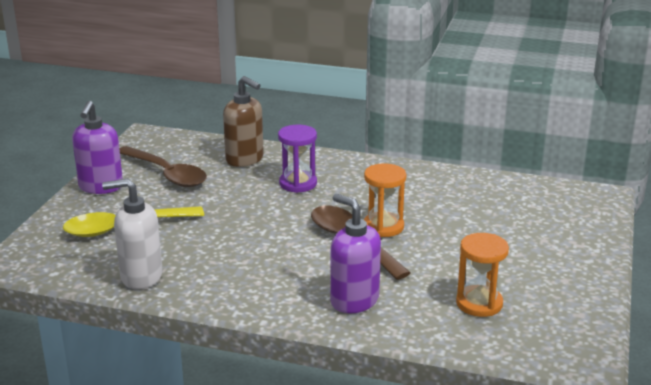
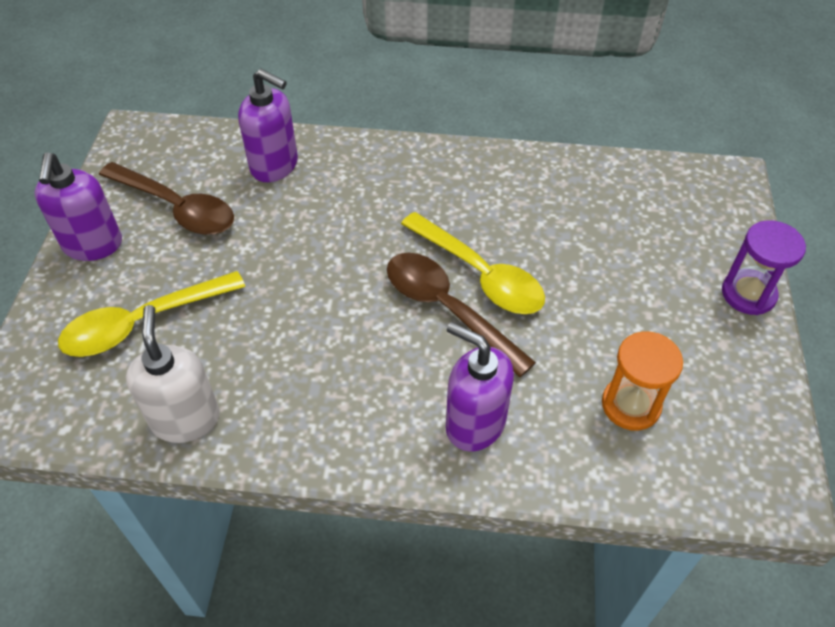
camera: 10 degrees left, 25 degrees up
white soap dispenser [102,178,163,289] -> white soap dispenser turned 90 degrees clockwise [126,305,220,443]
brown soap dispenser [223,76,264,167] -> purple soap dispenser [238,69,298,182]
purple hourglass [278,125,317,193] -> purple hourglass moved to [722,220,806,315]
orange hourglass [364,163,406,237] -> yellow spoon [401,212,545,314]

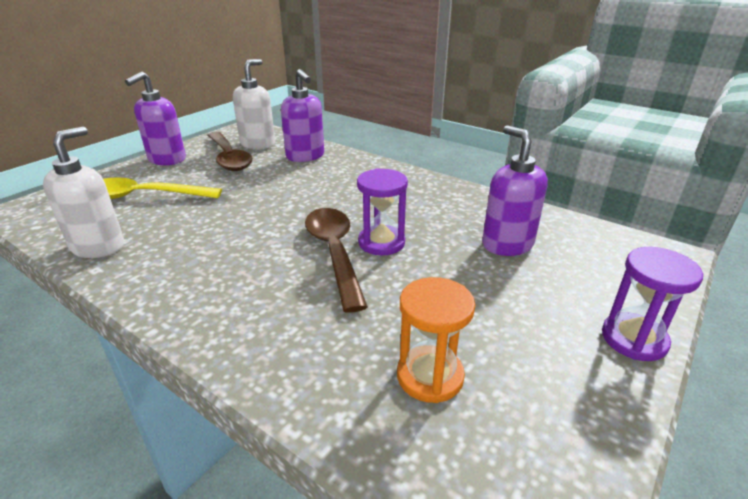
camera: 30 degrees right, 20 degrees down
yellow spoon [401,212,545,314] -> purple hourglass [357,168,408,255]
purple soap dispenser [446,322,514,452] -> purple soap dispenser moved to [482,125,548,256]
none -> white soap dispenser [233,59,275,149]

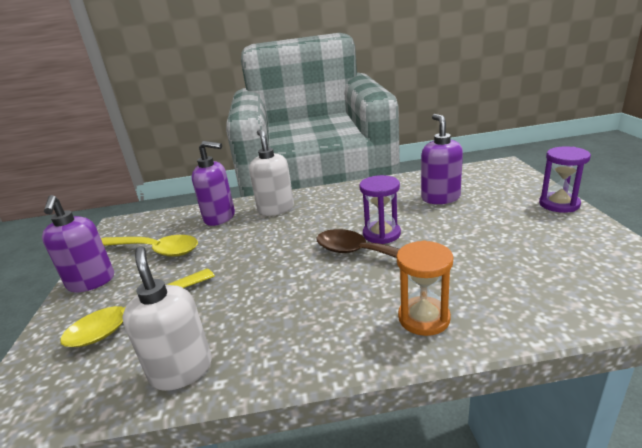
camera: 40 degrees left, 5 degrees down
brown spoon [207,132,253,171] -> yellow spoon [101,235,198,257]
white soap dispenser [233,59,275,149] -> white soap dispenser moved to [249,130,294,216]
orange hourglass [397,277,475,403] -> orange hourglass moved to [397,241,453,336]
purple soap dispenser [482,125,548,256] -> purple soap dispenser turned 60 degrees clockwise [421,114,463,204]

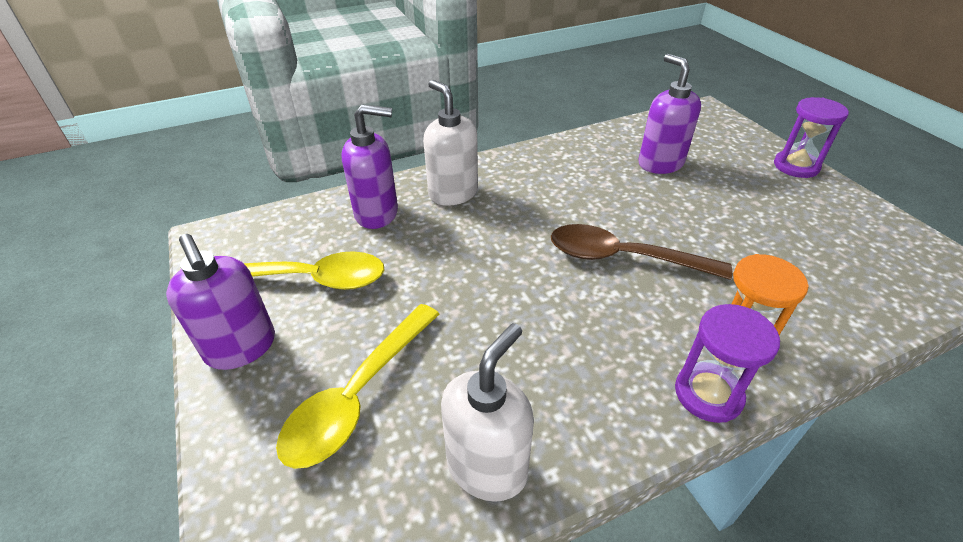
camera: 20 degrees left, 15 degrees up
white soap dispenser [122,246,212,391] -> white soap dispenser turned 75 degrees clockwise [441,323,534,502]
purple hourglass [359,175,401,244] -> purple hourglass moved to [675,304,780,423]

